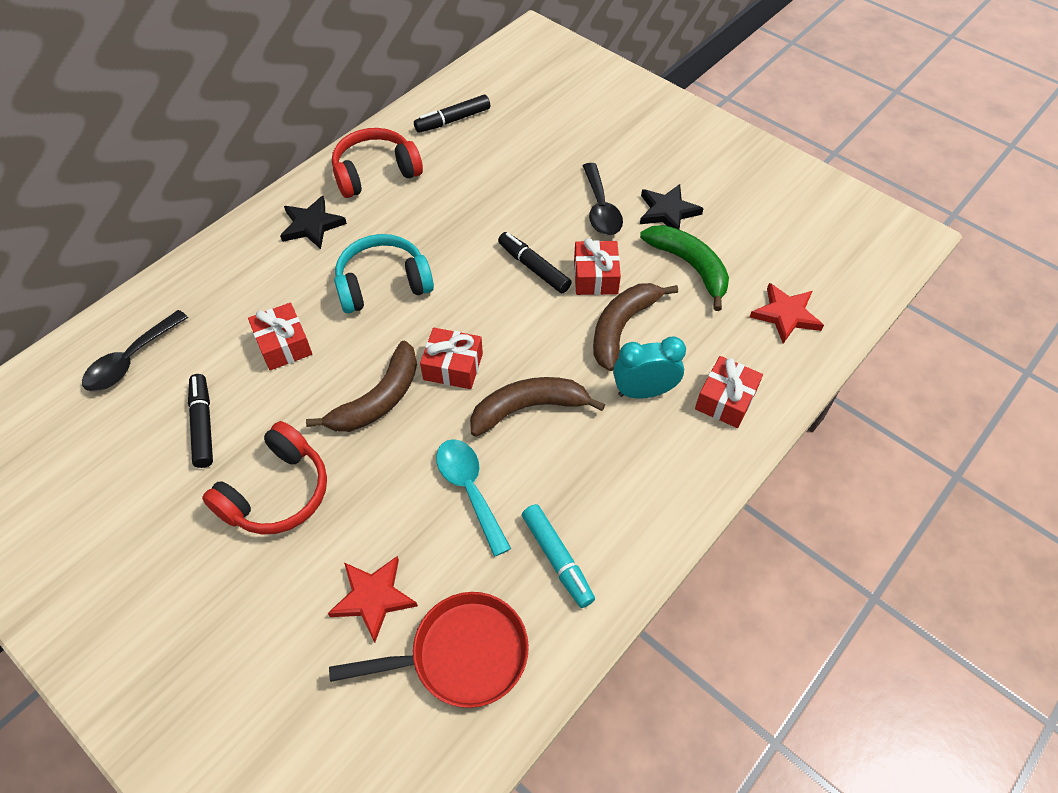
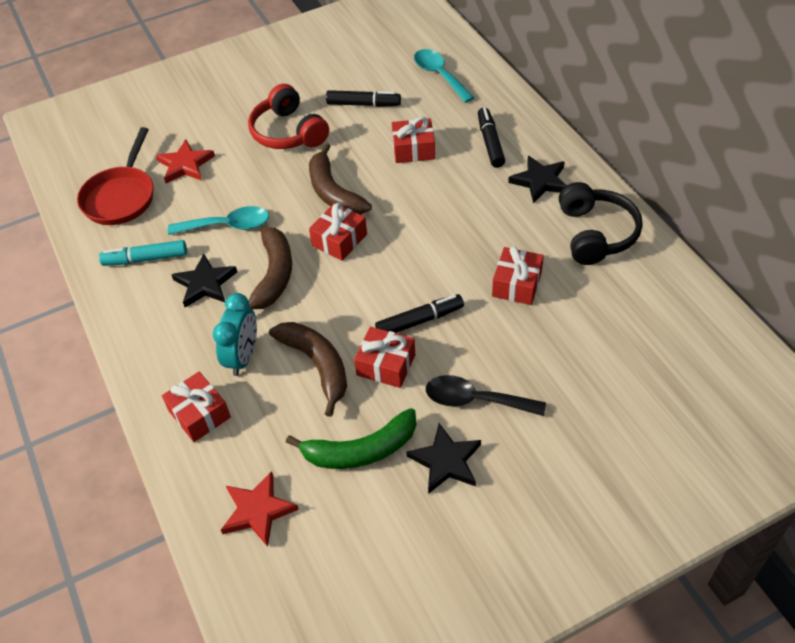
camera: 115 degrees right, 5 degrees down
black spoon [82,310,188,391] -> turquoise spoon [414,49,475,103]
red headphones [332,128,423,198] -> black headphones [559,182,643,265]
turquoise headphones [334,234,434,313] -> none
black marker [414,95,490,133] -> black marker moved to [478,107,505,168]
none -> black star [171,254,237,307]
none -> red gift [492,246,544,305]

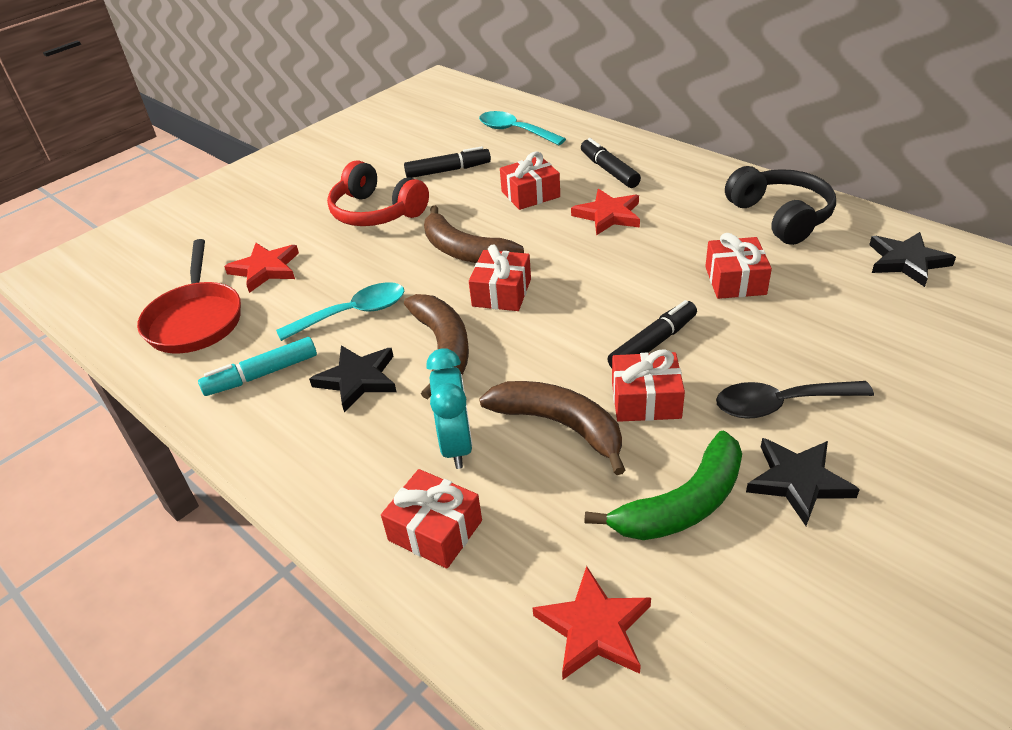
camera: 20 degrees left, 10 degrees down
black star [508,155,567,203] -> black star moved to [869,232,956,287]
none -> red star [571,189,640,236]

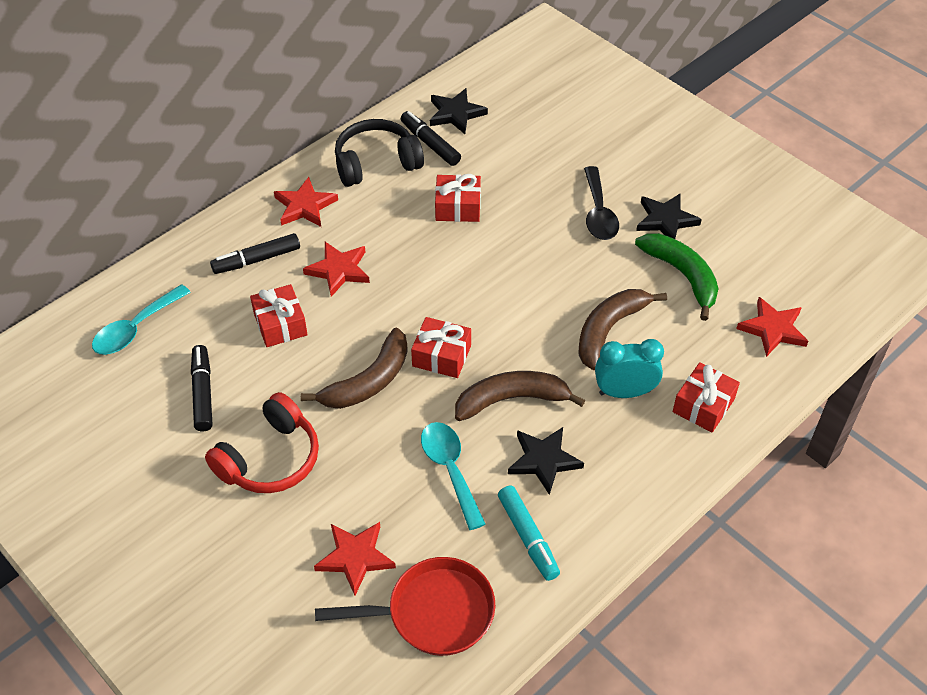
camera: 90 degrees left, 10 degrees up
black marker [608,300,697,368] -> black marker moved to [401,111,461,166]
red gift [612,349,685,422] -> none
none -> red star [274,177,338,227]

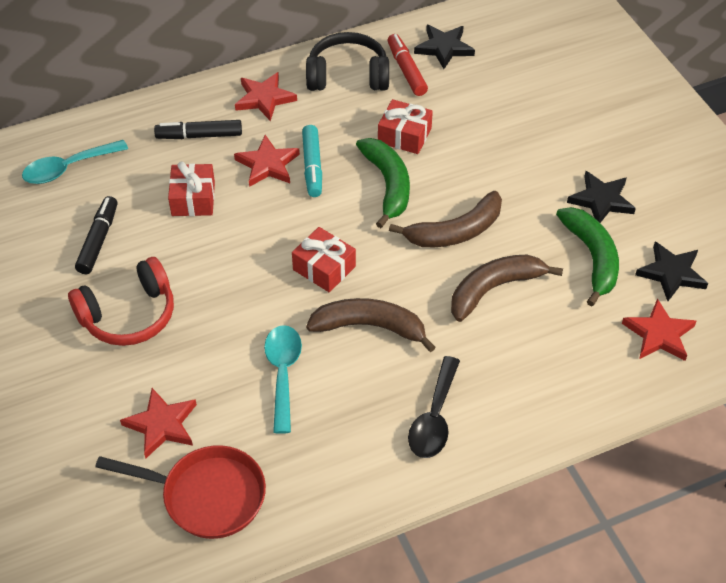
camera: 20 degrees right, 0 degrees up
brown banana [301,328,408,409] -> brown banana moved to [389,191,502,247]
black marker [401,111,461,166] -> red marker [387,34,428,96]
turquoise marker [498,485,560,581] -> turquoise marker moved to [302,125,322,197]
black star [508,427,584,495] -> black star moved to [635,242,708,301]
black spoon [584,166,619,240] -> black spoon moved to [408,356,460,458]
turquoise clock [595,339,664,398] -> none
red gift [673,362,740,433] -> none
none -> green banana [356,138,410,228]

